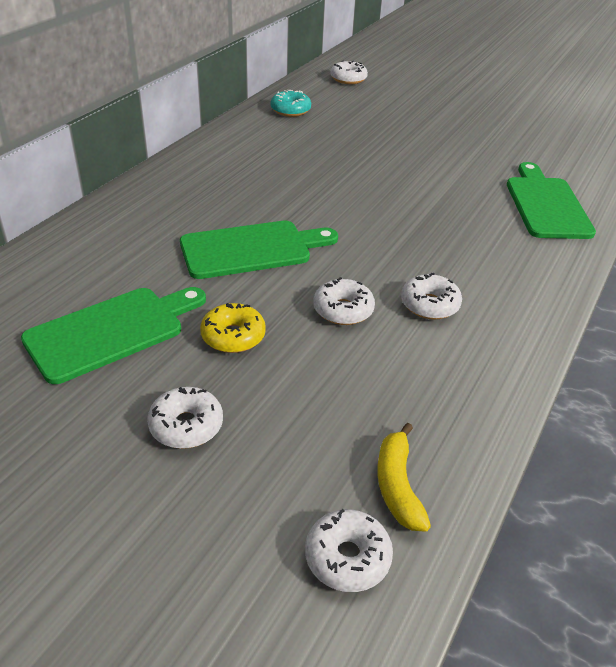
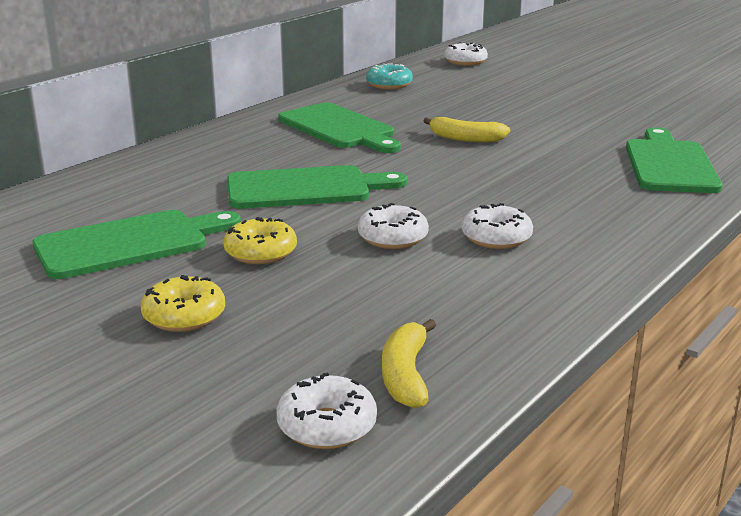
camera: 10 degrees right, 15 degrees down
white donut [147,387,223,449] -> yellow donut [141,275,225,332]
none -> green cutting board [278,103,401,153]
none -> yellow banana [423,117,510,142]

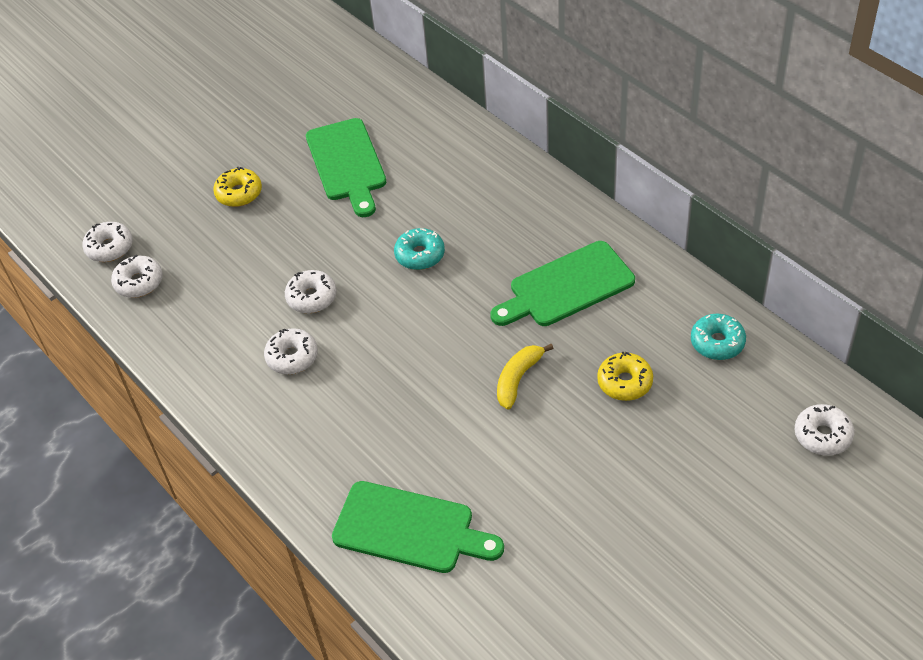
camera: 105 degrees right, 25 degrees up
yellow donut [223,217,297,264] -> yellow donut moved to [597,352,653,401]
green cutting board [227,165,407,209] -> turquoise donut [394,228,445,270]
yellow banana [382,319,436,408] -> white donut [111,255,163,298]

